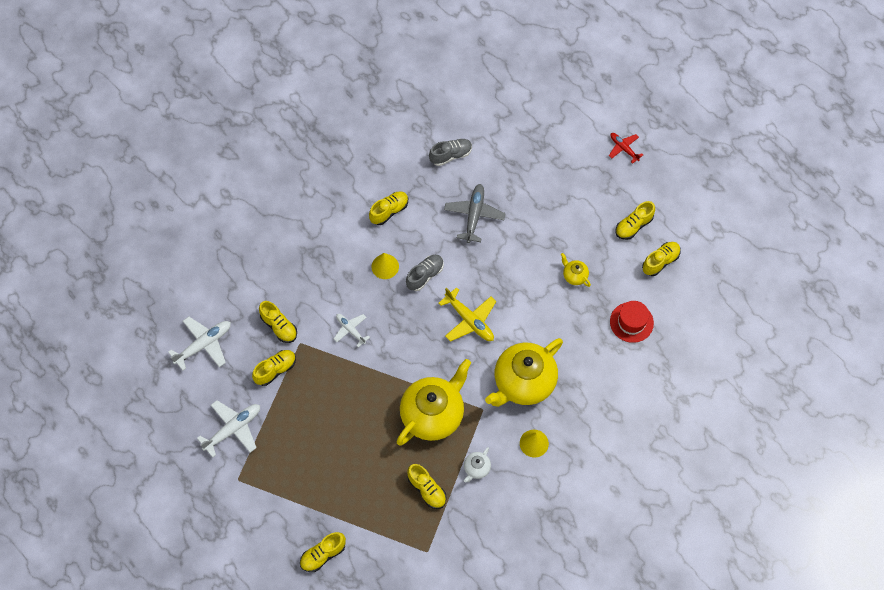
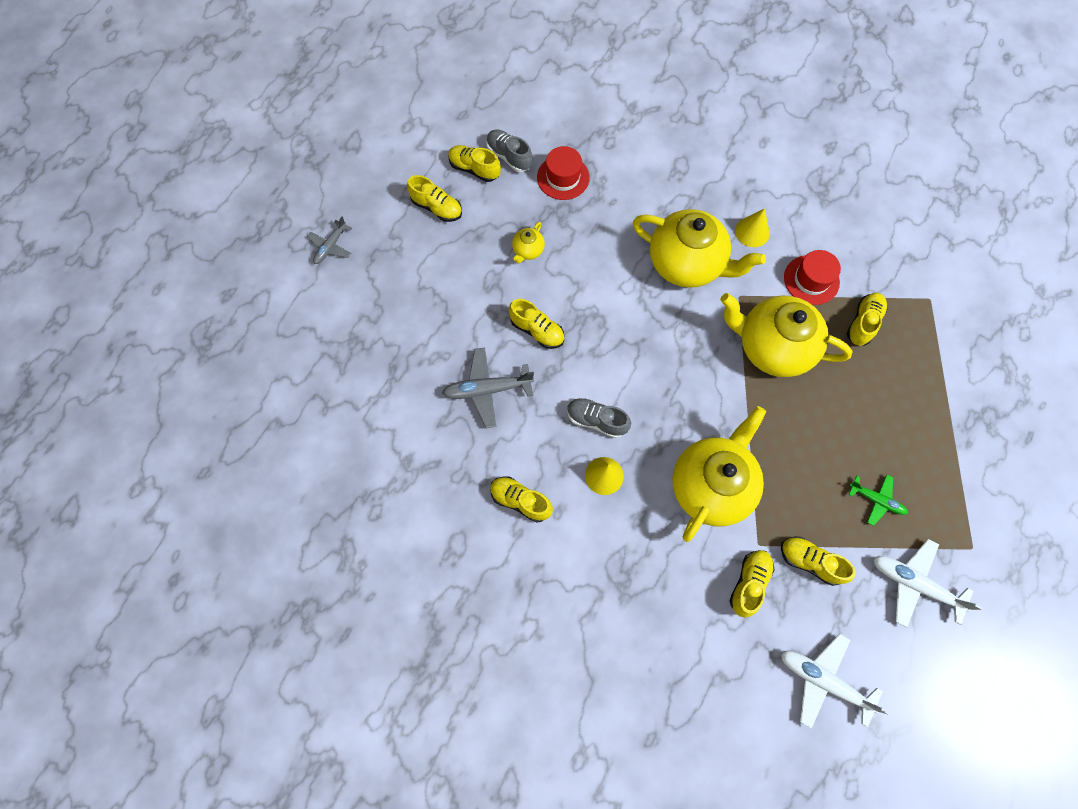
camera: 110 degrees left, 5 degrees up
yellow shoe [300,532,346,572] -> yellow shoe moved to [509,299,564,349]
white plane [334,314,370,347] -> yellow teapot [672,406,766,542]
grey shoe [429,139,472,166] -> grey shoe moved to [486,130,533,172]
yellow plane [438,287,496,342] -> none
white teapot [464,447,491,483] -> red hat [784,250,841,305]
red plane [609,133,643,164] -> grey plane [307,217,352,264]
none -> green plane [849,474,908,526]

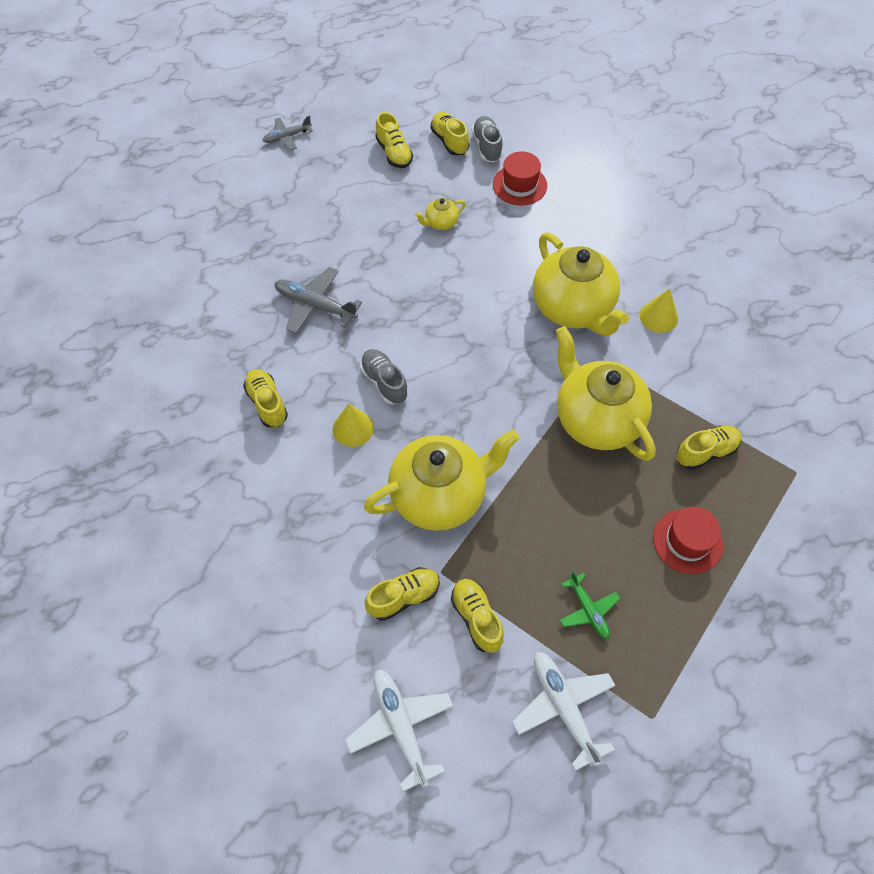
camera: 35 degrees right, 10 degrees down
yellow shoe [509,299,564,349] -> none
red hat [784,250,841,305] -> red hat moved to [653,507,723,574]

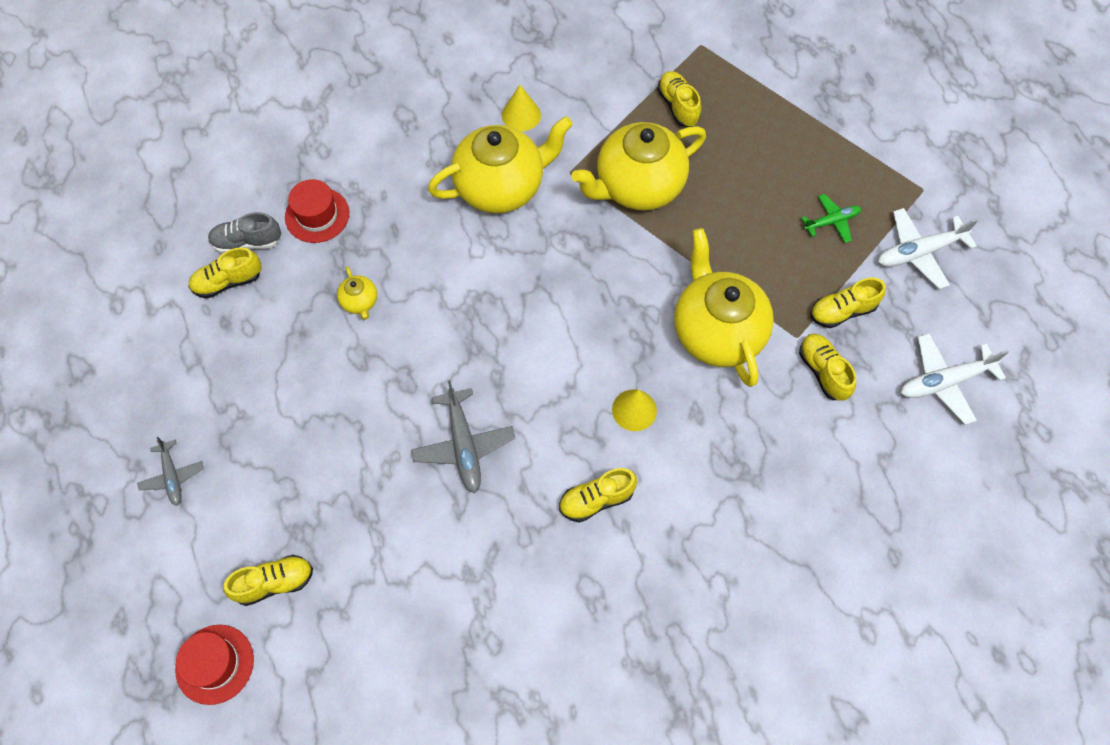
camera: 85 degrees left, 5 degrees up
grey plane [274,267,362,334] -> grey plane turned 45 degrees counterclockwise [411,380,515,493]
grey shoe [360,349,408,405] -> none
yellow shoe [375,112,413,168] -> yellow shoe moved to [224,555,313,606]
red hat [653,507,723,574] -> red hat moved to [175,625,254,705]

